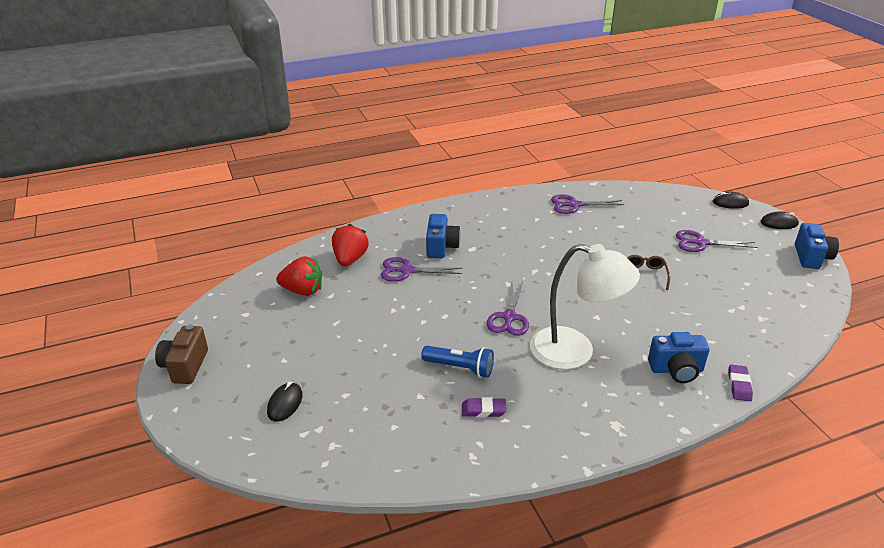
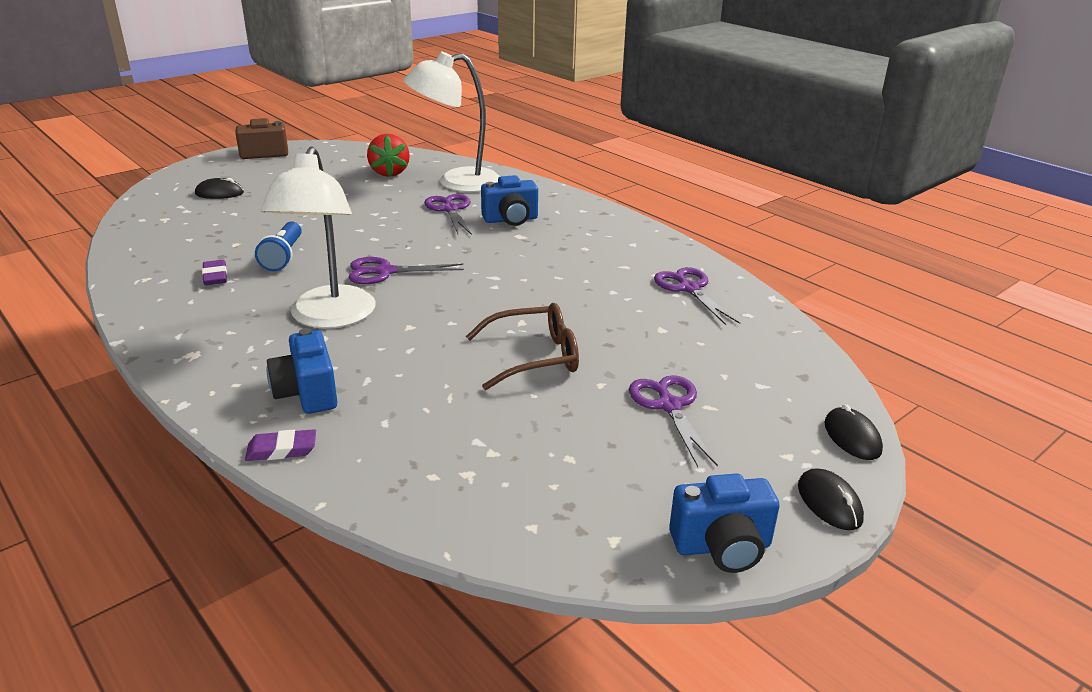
camera: 70 degrees right, 5 degrees down
red strawberry [332,224,369,266] -> white lamp [404,51,500,192]
brown glasses [627,255,670,290] -> brown glasses [466,303,579,390], size x1.55

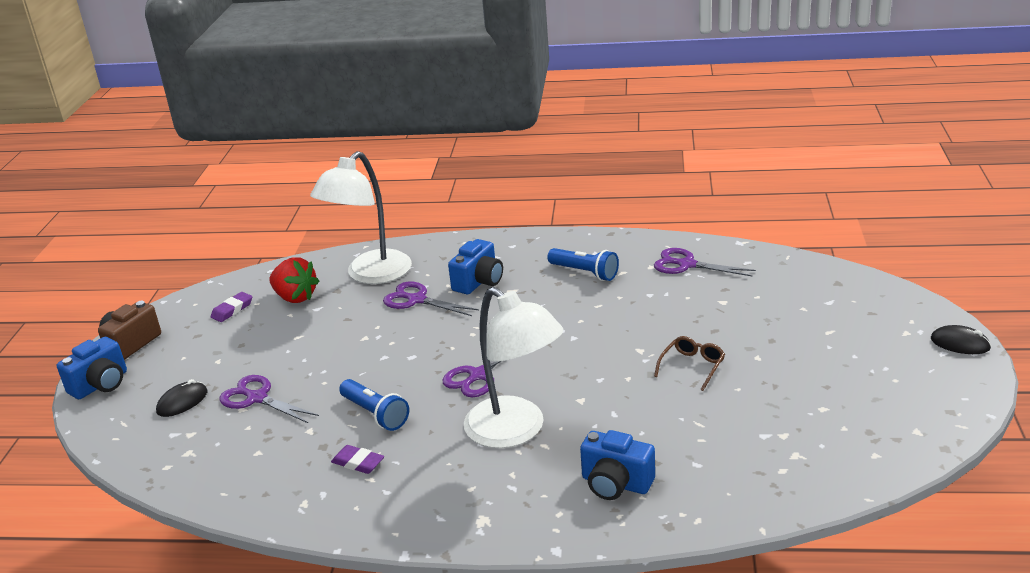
camera: 40 degrees left, 0 degrees up
purple eraser [245,429,316,461] -> purple eraser moved to [211,292,252,322]
brown glasses [466,303,579,390] -> brown glasses [654,336,725,391], size x0.64
purple scissors [629,375,718,467] -> purple scissors moved to [220,375,319,423]
blue camera [669,473,780,573] -> blue camera moved to [57,337,127,399]
black mouse [824,404,883,460] -> none
none -> blue flashlight [547,248,619,281]

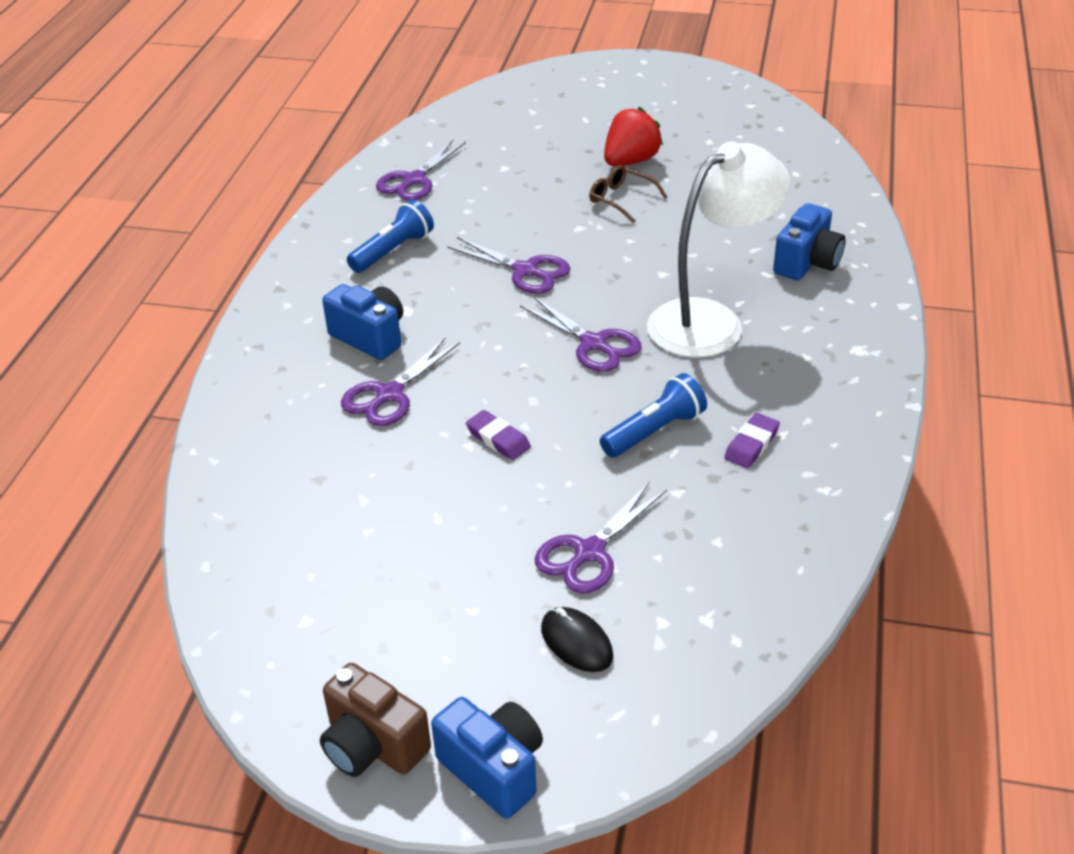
camera: 85 degrees left, 10 degrees up
purple eraser [211,292,252,322] -> purple eraser moved to [466,410,531,460]
red strawberry [269,257,319,303] -> red strawberry moved to [604,107,663,166]
white lamp [310,151,412,284] -> none
black mouse [931,325,991,354] -> none
none -> purple scissors [447,237,571,294]

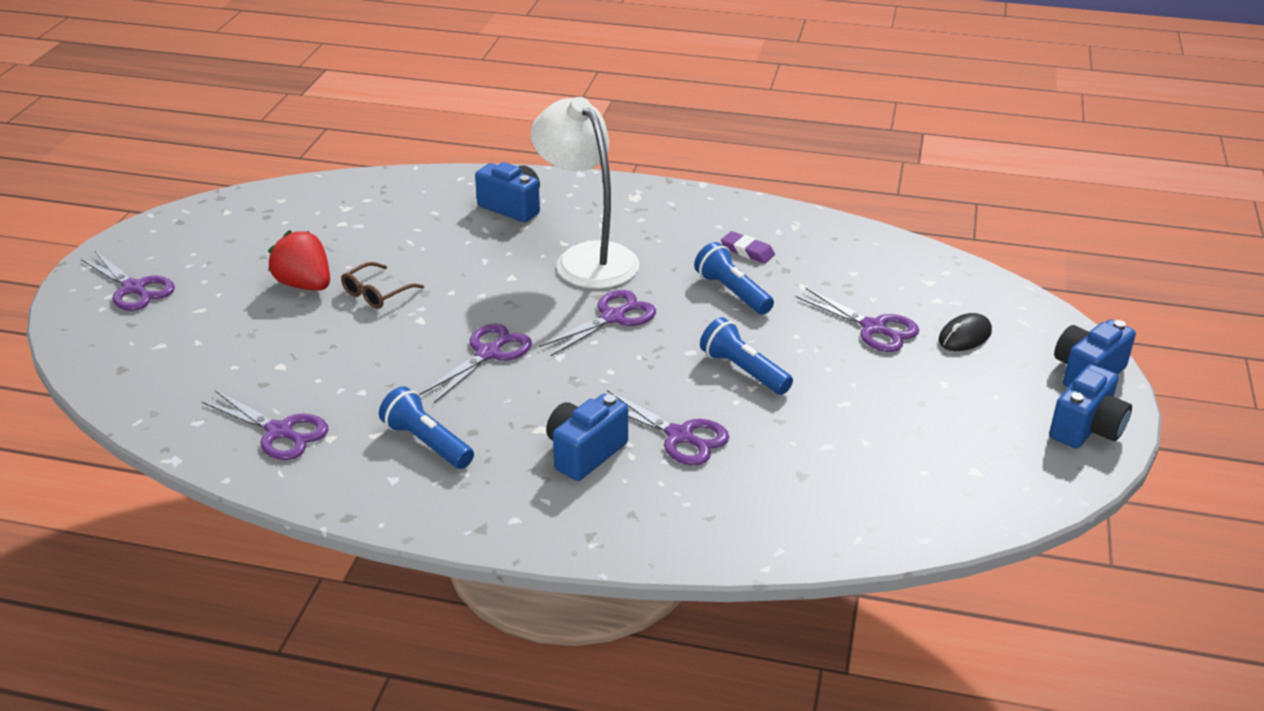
camera: 90 degrees left, 5 degrees down
brown camera [320,663,431,777] -> blue camera [1049,364,1132,448]
purple eraser [466,410,531,460] -> blue flashlight [700,317,793,395]
none -> purple scissors [81,251,175,311]

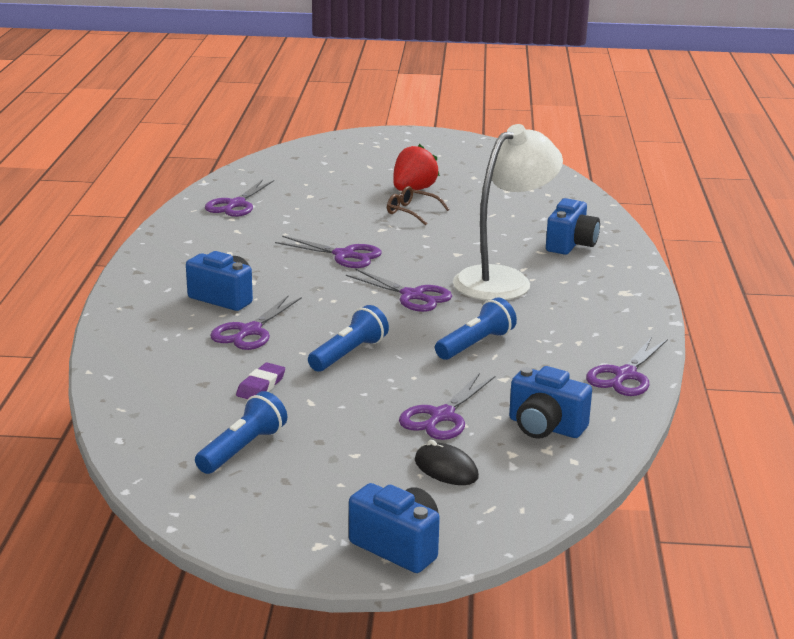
camera: 80 degrees right, 10 degrees down
purple scissors [81,251,175,311] -> purple scissors moved to [586,337,668,396]
blue flashlight [379,386,474,469] -> blue flashlight moved to [195,391,287,474]
purple eraser [721,231,775,263] -> purple eraser moved to [236,363,285,399]
blue camera [1049,364,1132,448] -> blue camera moved to [509,366,592,439]

